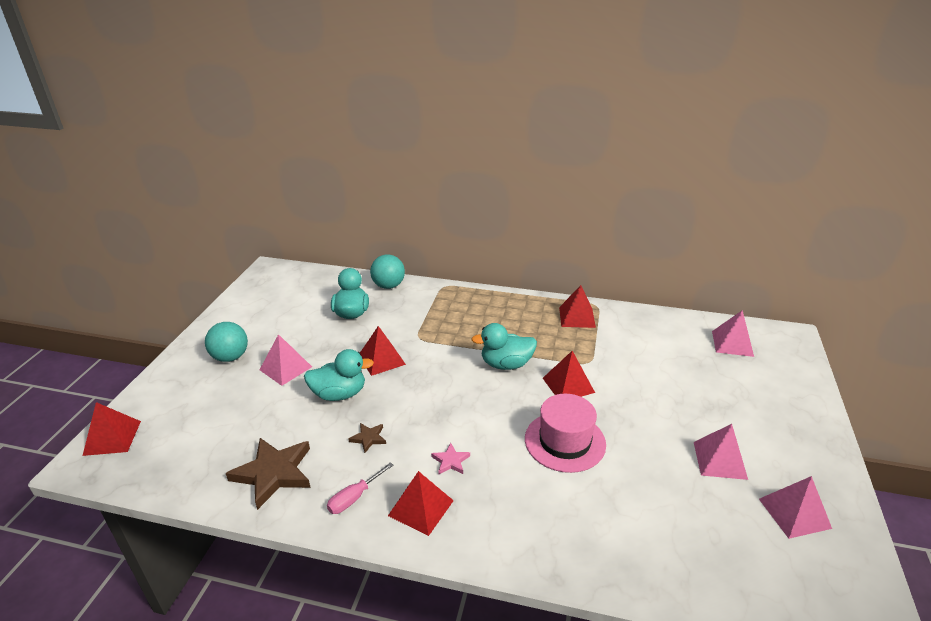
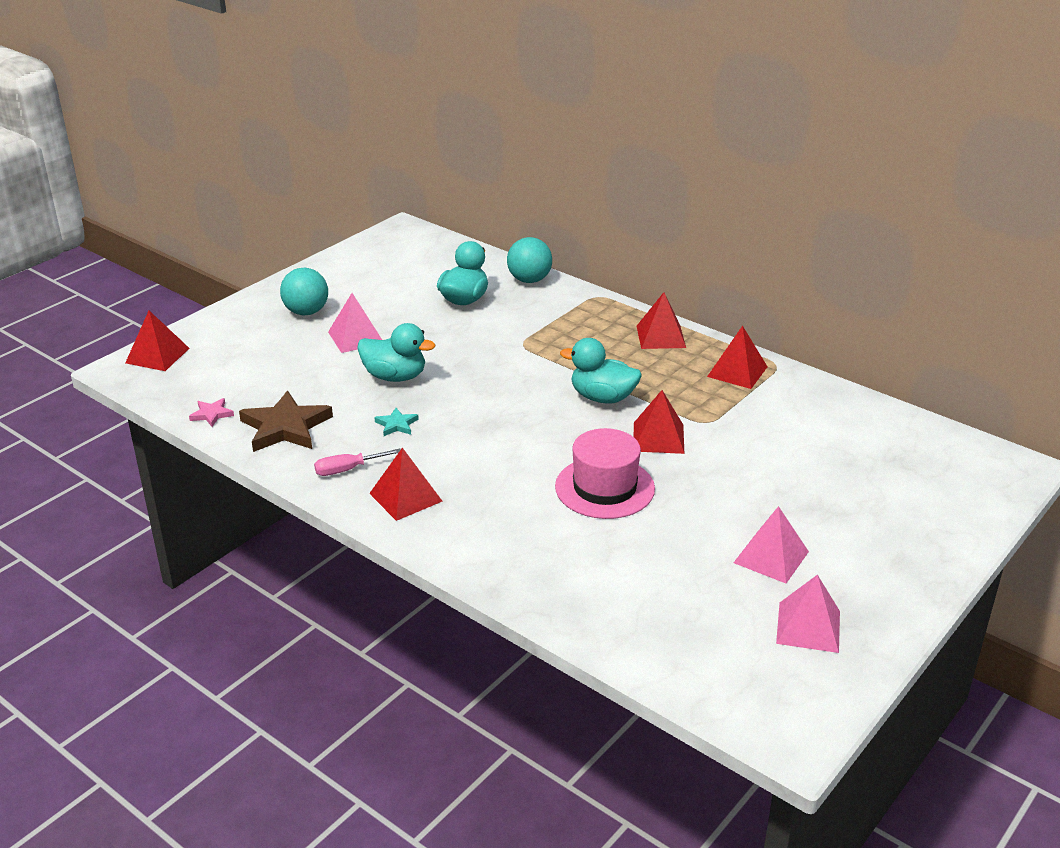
camera: 25 degrees right, 0 degrees up
brown star [348,423,386,453] -> turquoise star [374,408,419,436]
red pyramid [360,326,406,376] -> red pyramid moved to [636,292,686,349]
pink star [431,443,470,474] -> pink star moved to [189,398,234,427]
pink pyramid [712,310,754,357] -> none

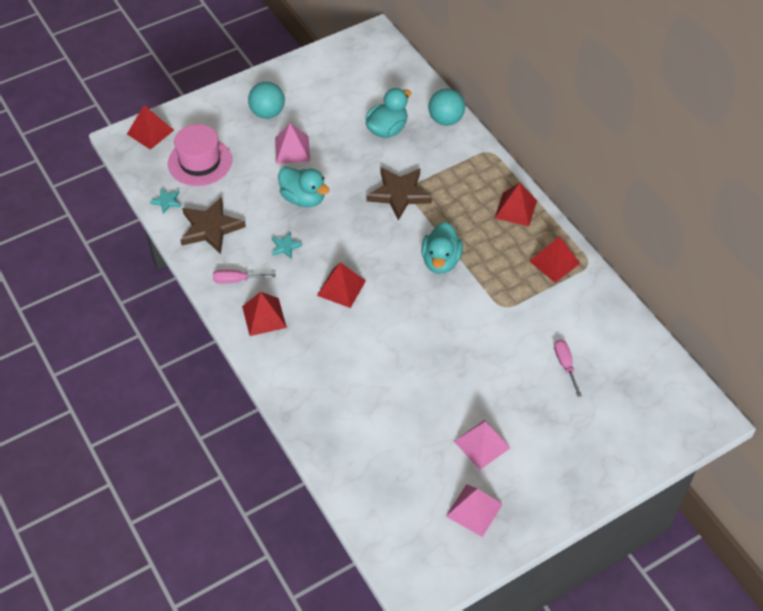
camera: 20 degrees right, 20 degrees up
pink star [189,398,234,427] -> turquoise star [150,188,181,214]
pink hat [555,428,655,519] -> pink hat moved to [168,124,232,186]
turquoise duck [560,338,642,404] -> turquoise duck turned 120 degrees counterclockwise [421,222,463,274]
red pyramid [634,390,684,454] -> red pyramid moved to [317,262,366,308]
none -> brown star [366,167,432,220]
none -> pink screwdriver [554,340,582,397]

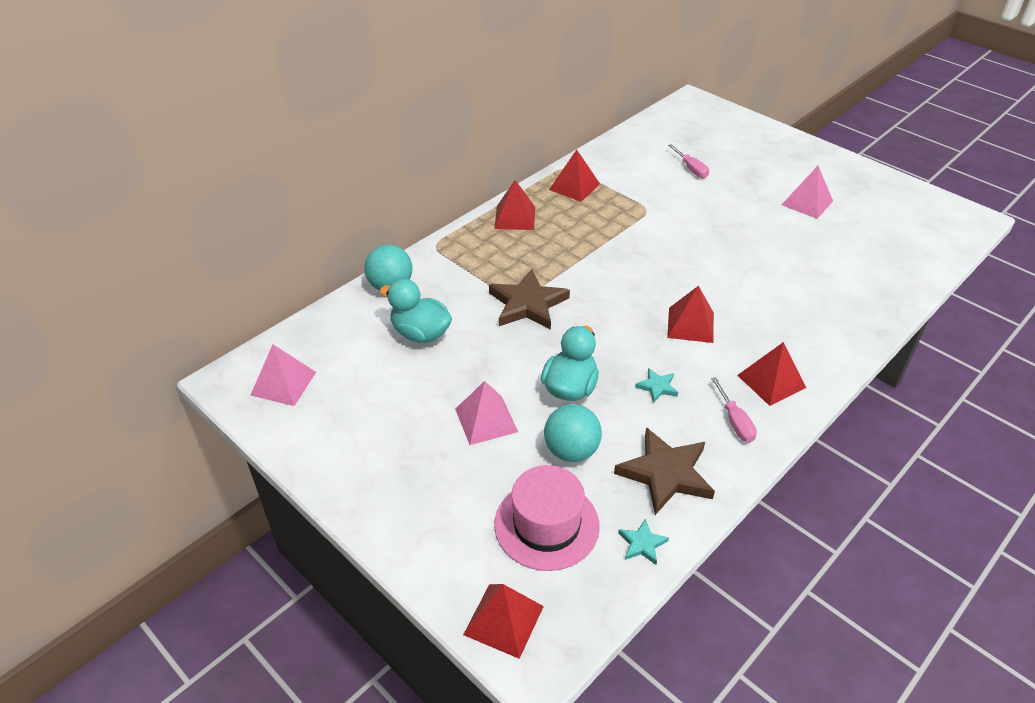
camera: 105 degrees left, 10 degrees down
turquoise ball [248,82,285,119] -> turquoise ball moved to [544,404,602,462]
turquoise duck [421,222,463,274] -> none
pink pyramid [446,484,503,537] -> pink pyramid moved to [250,344,316,406]
pink screwdriver [554,340,582,397] -> pink screwdriver turned 90 degrees counterclockwise [668,144,709,178]

